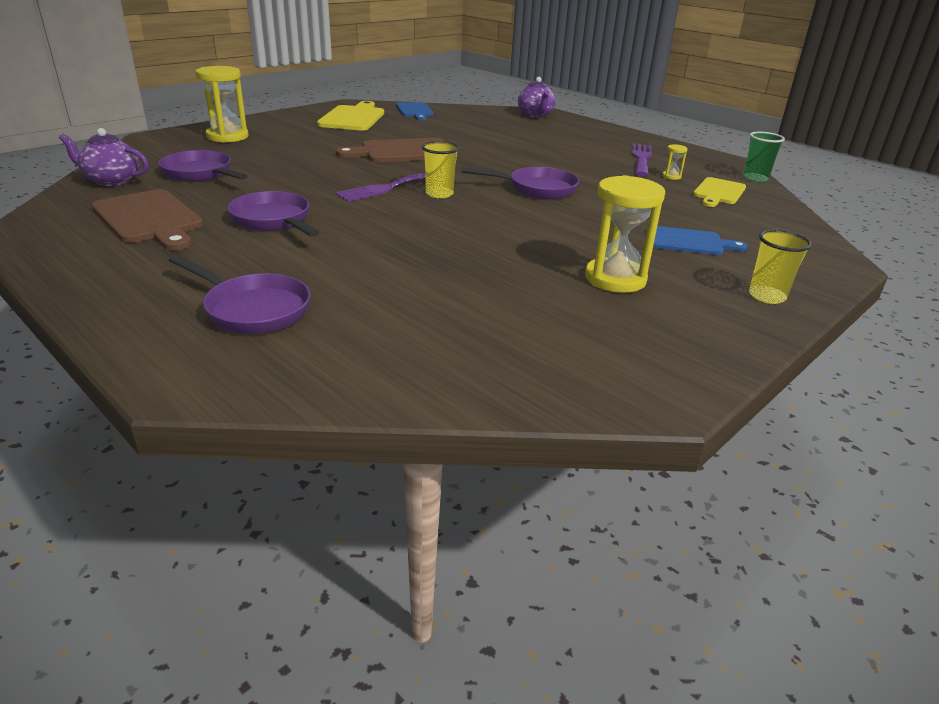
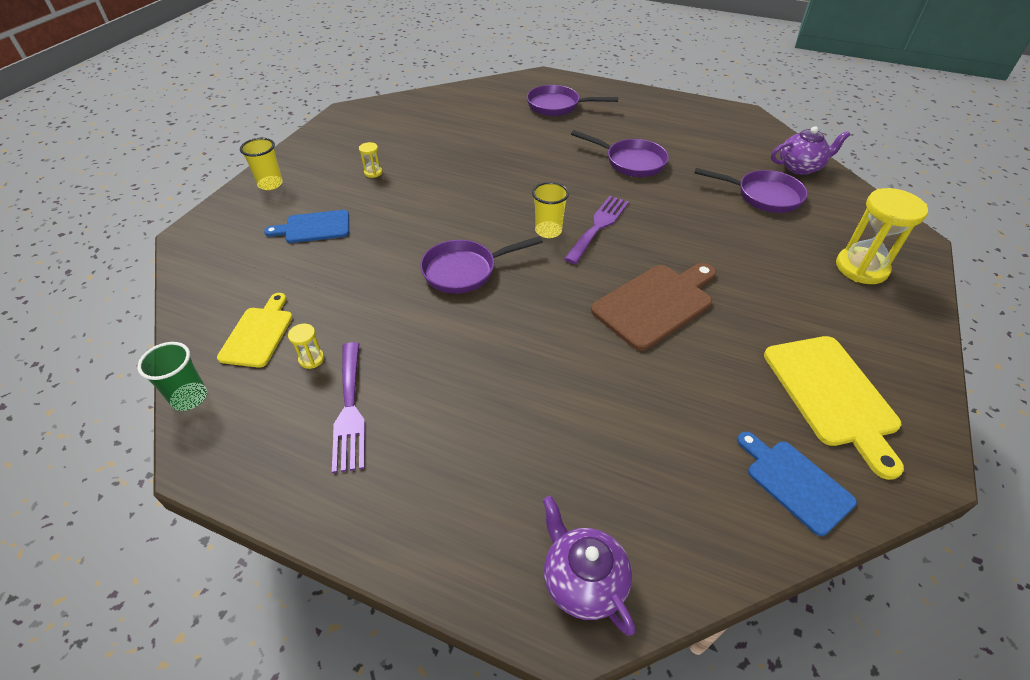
camera: 160 degrees right, 15 degrees up
brown cutting board [91,189,203,251] -> none
yellow hourglass [585,175,665,293] -> yellow hourglass [359,142,382,178], size x0.44

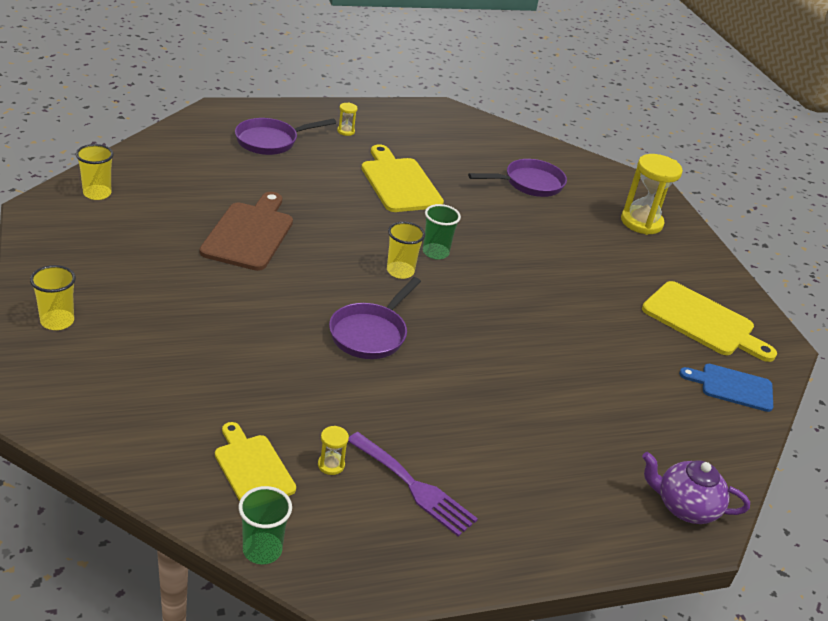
camera: 45 degrees left, 10 degrees down
blue cutting board [264,210,349,243] -> none
yellow hourglass [359,142,382,178] -> yellow hourglass moved to [337,103,358,136]
purple fork [564,196,629,264] -> green cup [423,204,461,260]
purple pan [571,130,669,177] -> yellow cutting board [361,145,444,212]
brown cutting board [591,263,716,351] -> brown cutting board moved to [200,192,293,271]
purple teapot [771,126,850,175] -> none
none -> yellow cup [76,144,114,200]

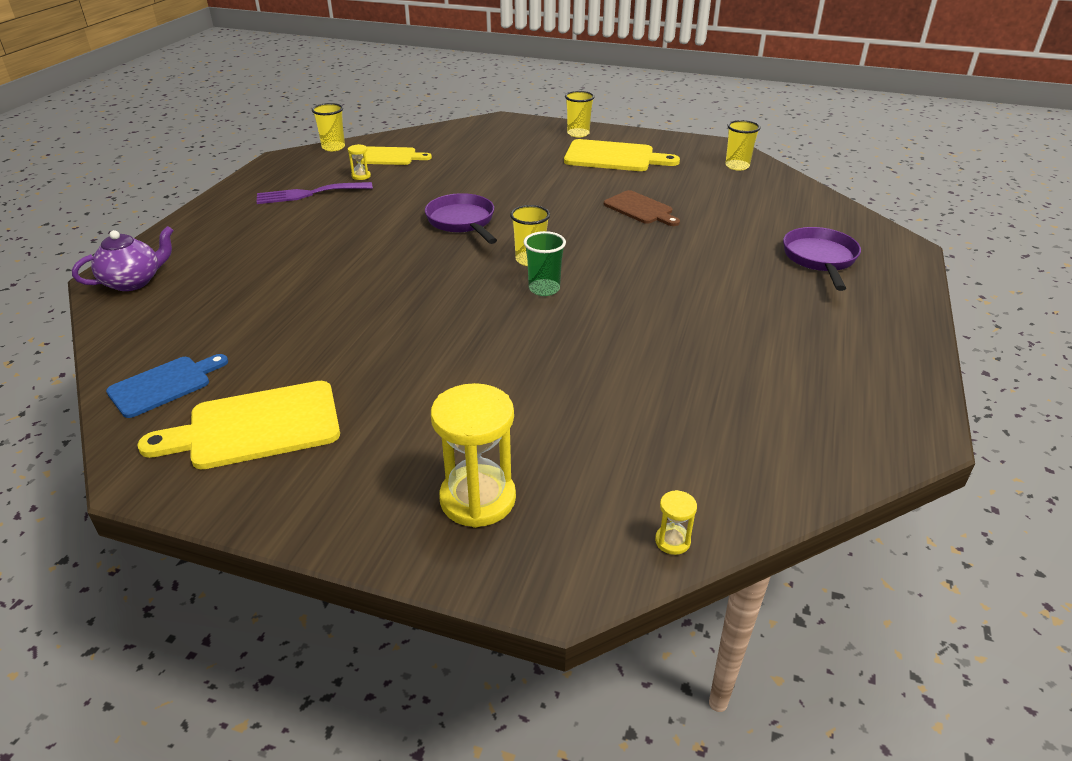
camera: 130 degrees right, 0 degrees up
brown cutting board [200,192,293,271] -> brown cutting board [604,190,680,226], size x0.65
green cup [239,486,292,564] -> yellow cup [312,103,345,151]
yellow hourglass [337,103,358,136] -> yellow hourglass moved to [655,490,697,555]
yellow cutting board [361,145,444,212] -> yellow cutting board moved to [564,139,680,171]
purple pan [468,159,567,197] -> none

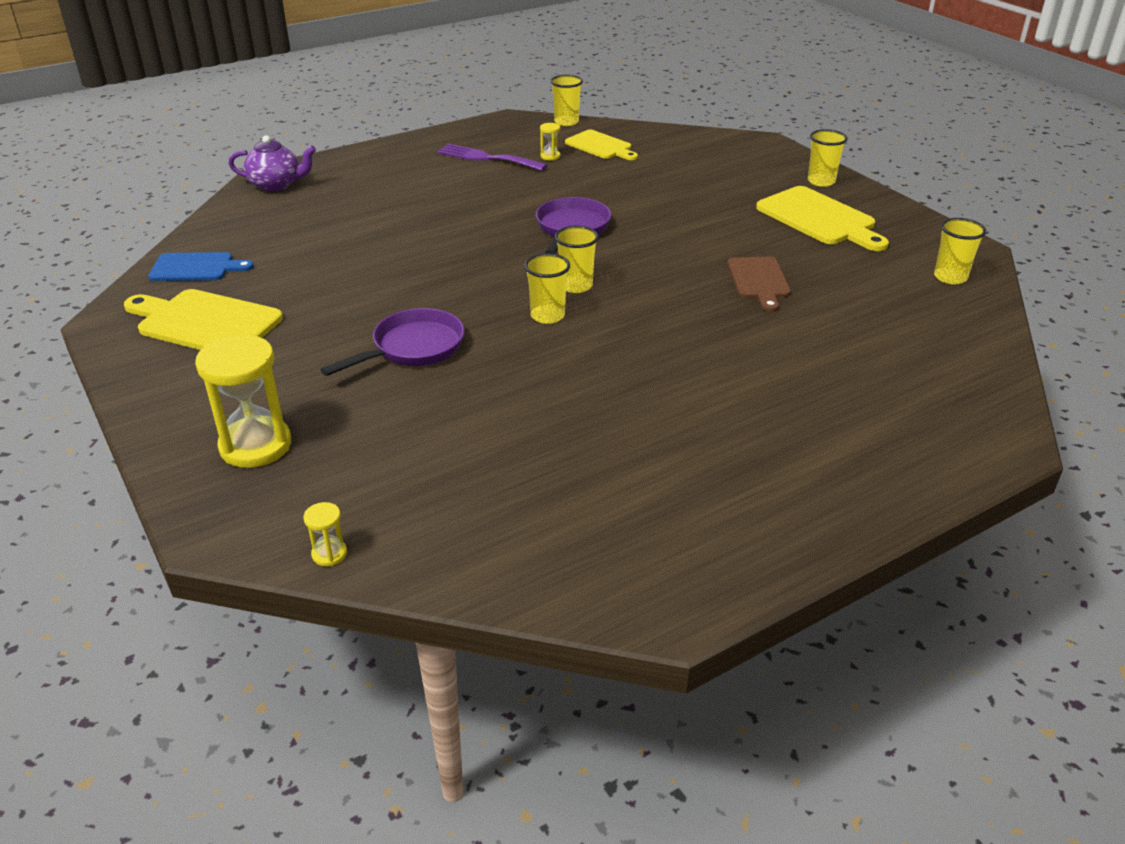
camera: 40 degrees right, 0 degrees up
green cup [523,231,566,296] -> yellow cup [524,253,570,324]
purple pan [783,227,861,291] -> purple pan moved to [320,308,465,376]

